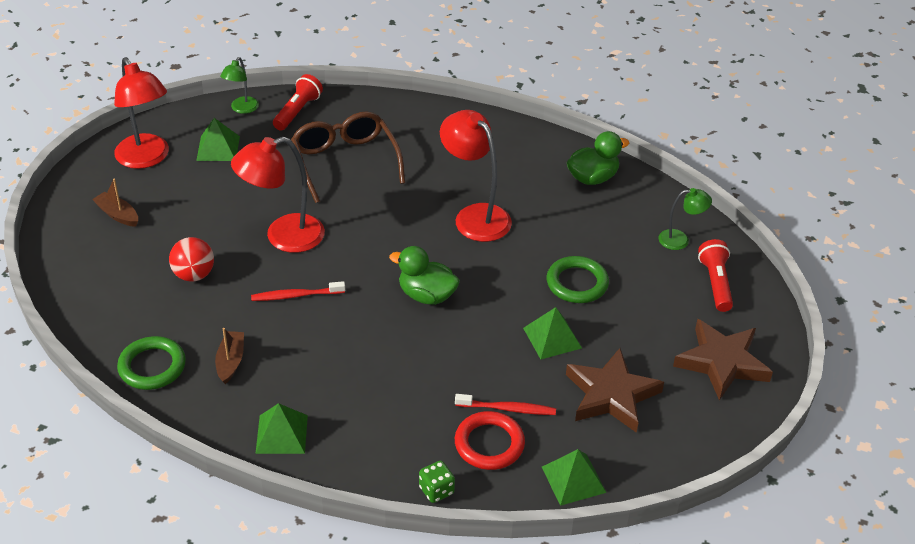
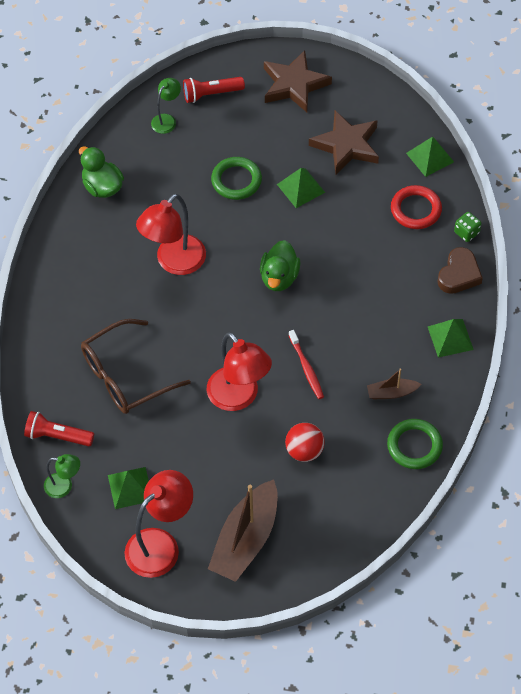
camera: 100 degrees left, 15 degrees up
brown boat [92,178,138,227] -> brown boat [208,480,278,582], size x2.04
red toothbrush [455,394,556,415] -> none
green lamp [658,188,712,250] -> green lamp turned 45 degrees clockwise [151,78,181,134]
none -> brown heart [437,247,483,294]

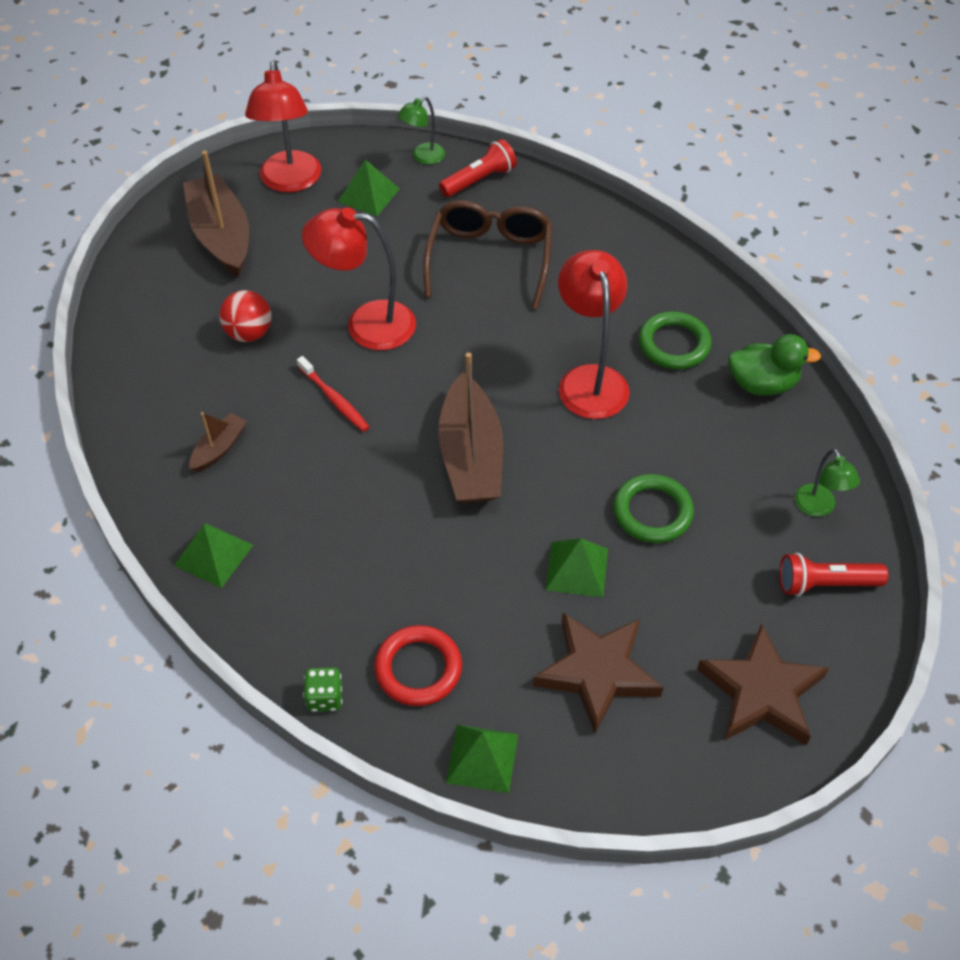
camera: 130 degrees right, 5 degrees down
red flashlight [183,77,245,103] -> red flashlight turned 120 degrees counterclockwise [779,553,888,596]
green duck [260,240,301,291] -> brown boat [439,352,503,503]
red toothbrush [289,330,324,399] -> red toothbrush turned 150 degrees counterclockwise [297,356,369,432]
green ring [387,419,443,469] -> green ring moved to [638,311,712,369]
brown heart [437,247,483,294] -> none

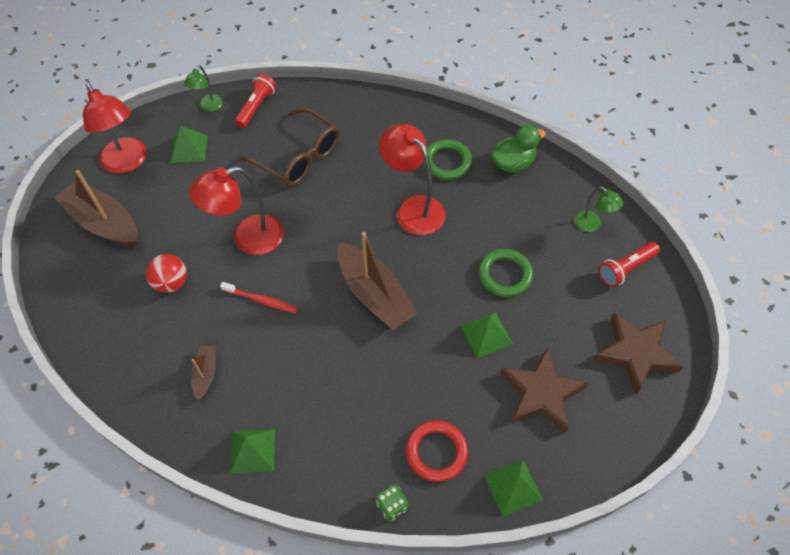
camera: 30 degrees left, 5 degrees up
brown glasses [423,200,553,309] -> brown glasses turned 150 degrees clockwise [238,107,340,186]

